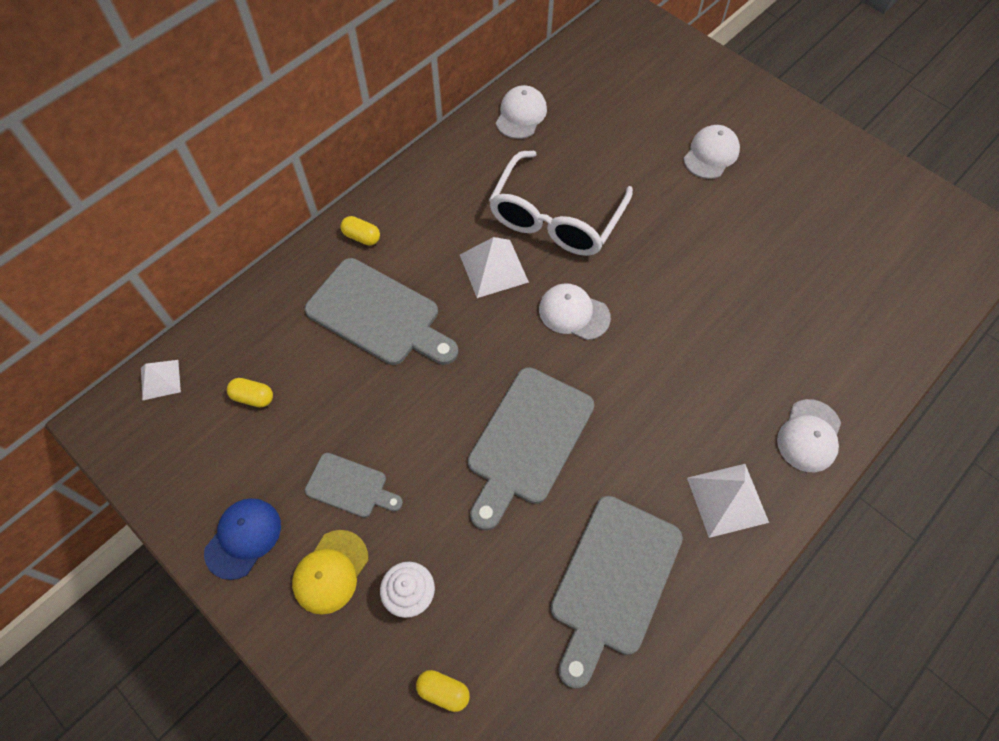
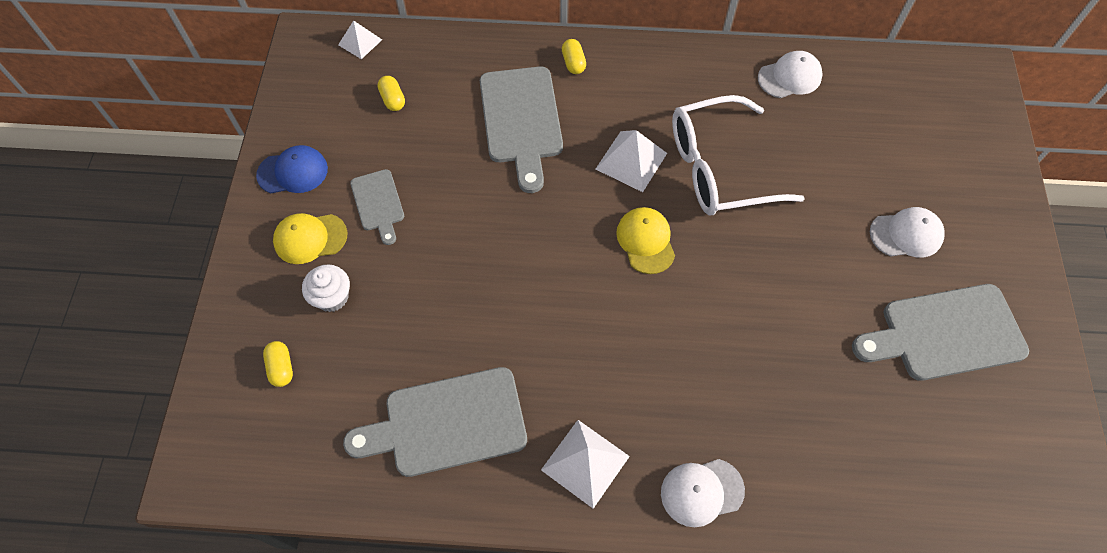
camera: 50 degrees right, 0 degrees up
grey cutting board [468,367,594,530] -> grey cutting board moved to [852,284,1029,381]
white cap [539,283,611,340] -> yellow cap [616,207,675,274]

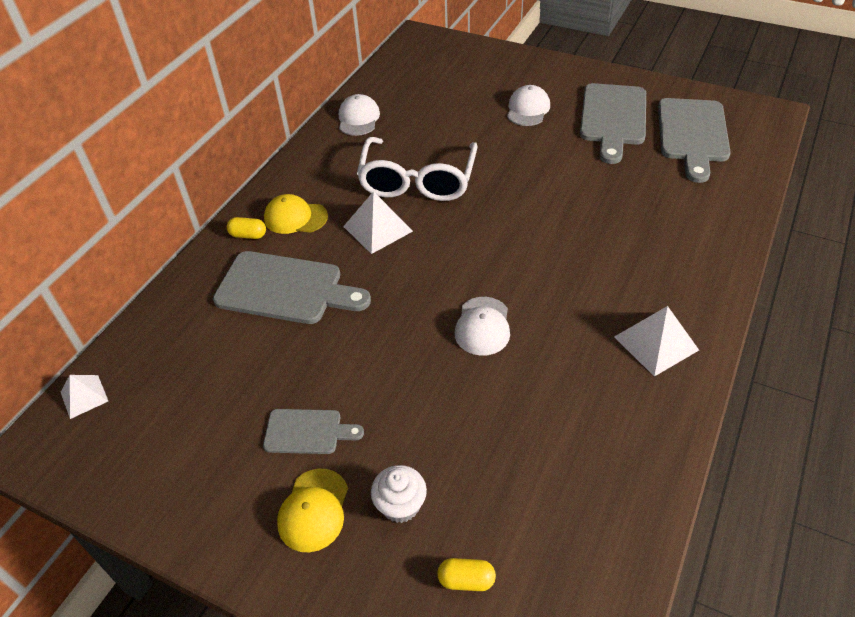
camera: 65 degrees left, 15 degrees down
blue cap [256,145,328,194] -> none
grey cutting board [343,367,527,477] -> grey cutting board moved to [658,98,731,183]
yellow capsule [378,76,405,111] -> none
yellow cap [616,207,675,274] -> yellow cap moved to [264,194,328,234]
white cap [661,459,745,527] -> white cap moved to [455,297,510,356]

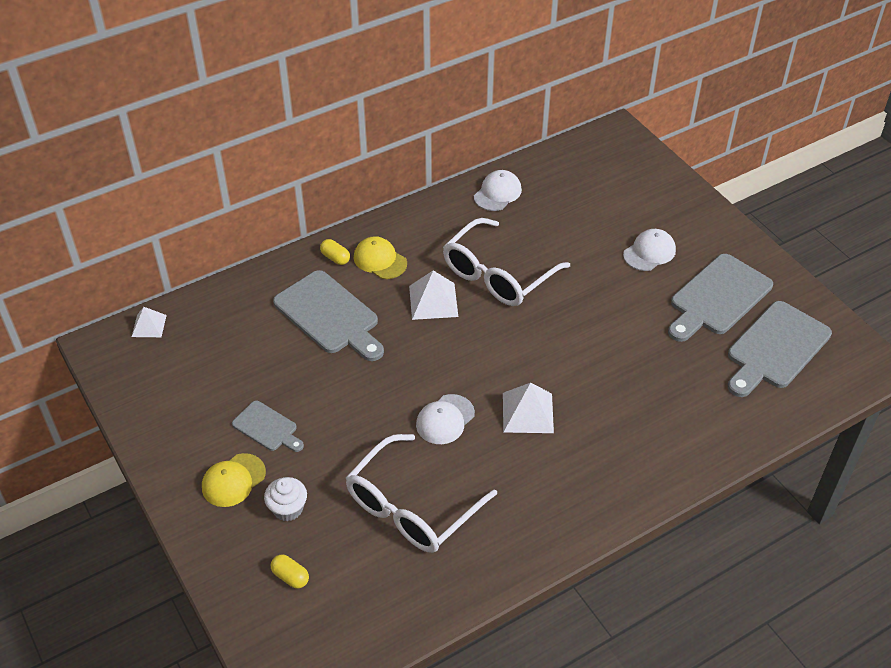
camera: 30 degrees right, 0 degrees up
white pyramid [614,306,699,377] -> white pyramid moved to [503,383,554,433]
none -> white glasses [346,434,497,553]

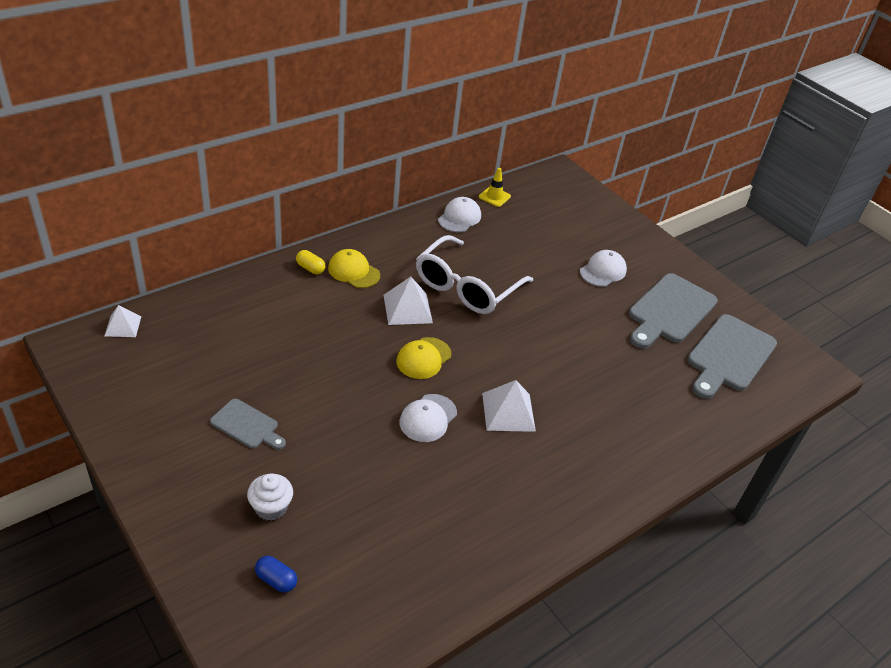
camera: 10 degrees left, 5 degrees down
yellow cap [202,453,266,507] -> yellow cap moved to [396,337,451,379]
yellow capsule [271,554,309,589] -> blue capsule [255,556,297,593]
grey cutting board [273,270,384,361] -> none
white glasses [346,434,497,553] -> none
none -> yellow traffic cone [479,168,511,207]

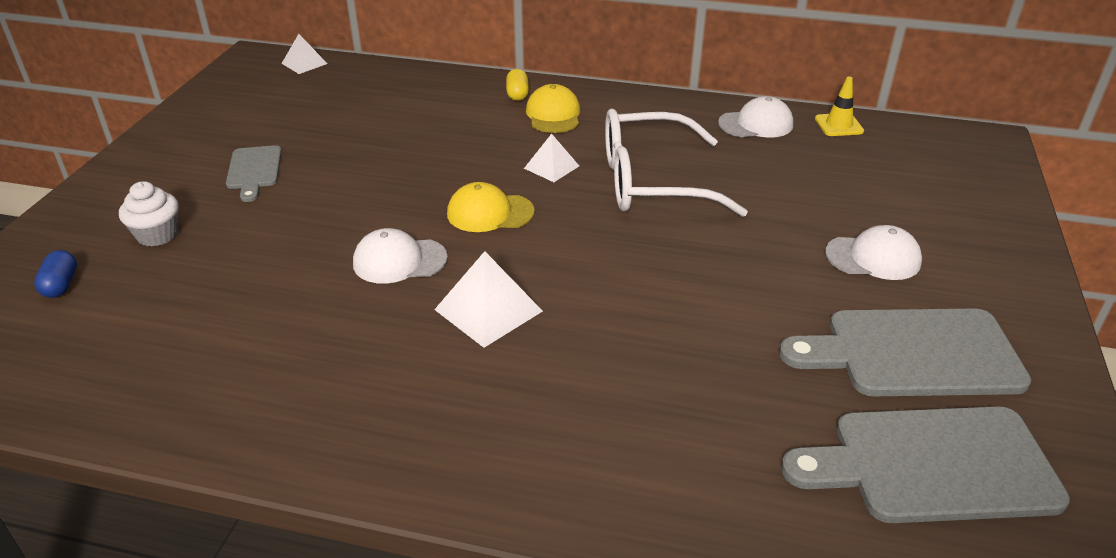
camera: 55 degrees right, 5 degrees down
white pyramid [384,277,433,325] -> white pyramid [524,134,579,182], size x0.64

